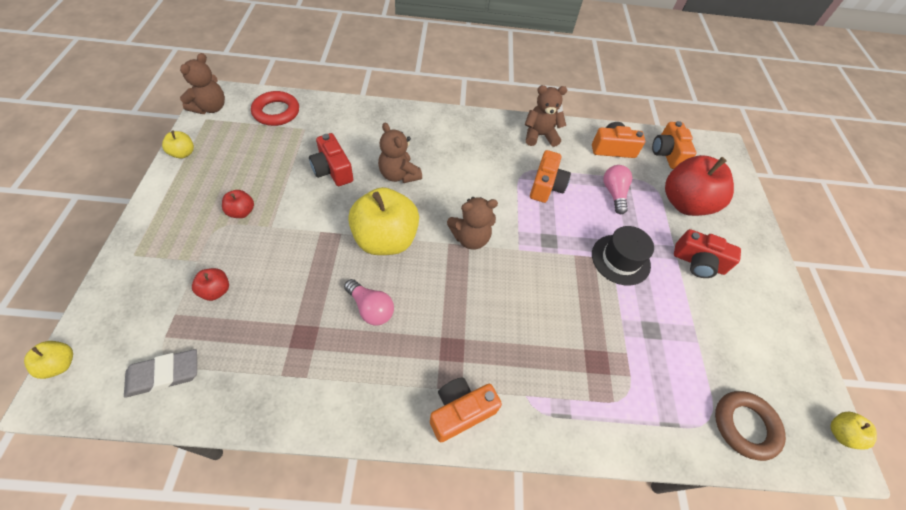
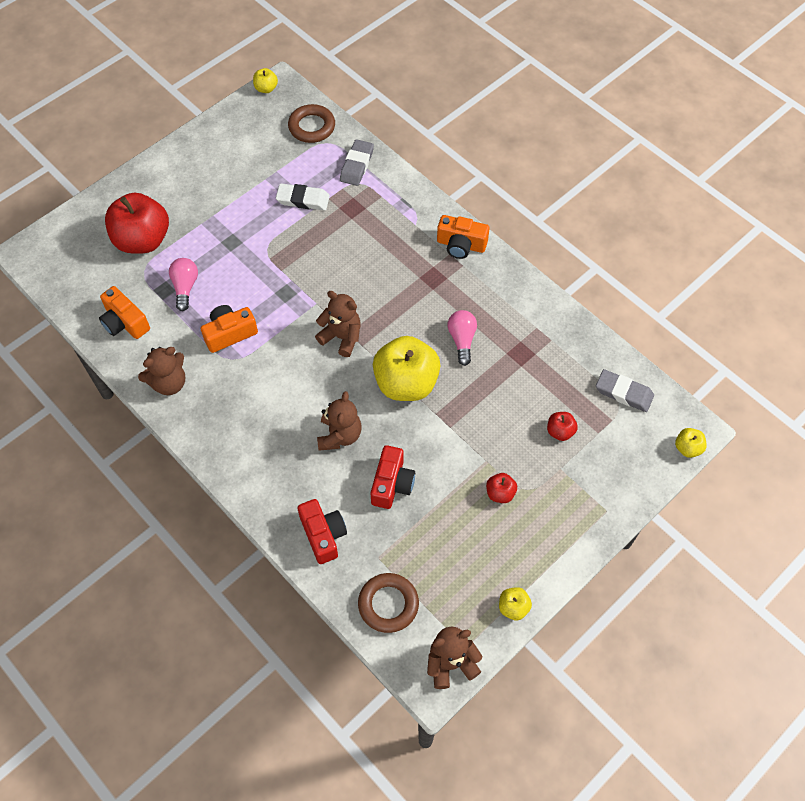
camera: 130 degrees left, 5 degrees up
red ring [251,91,299,126] -> brown ring [358,573,419,633]
brown teddy bear [525,85,567,147] -> brown teddy bear turned 75 degrees counterclockwise [138,347,185,395]
black hat [592,226,654,286] -> none
pink light bulb [603,165,632,214] -> pink light bulb turned 135 degrees clockwise [169,258,198,311]
orange camera [652,121,696,169] -> none
red camera [674,229,741,278] -> red camera moved to [297,499,347,564]
none -> white eraser [276,183,330,210]
none -> grey eraser [340,139,374,186]

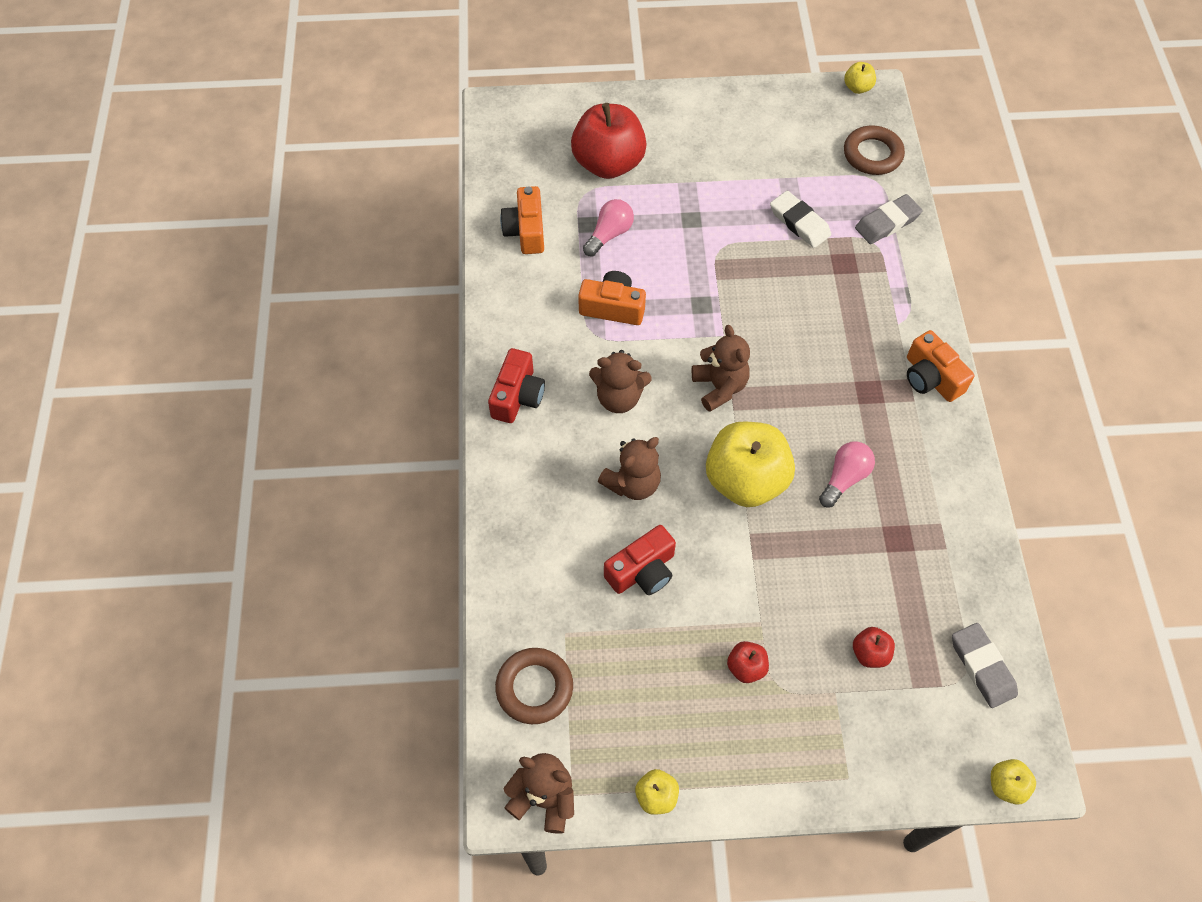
camera: 40 degrees right, 0 degrees up
brown teddy bear [138,347,185,395] -> brown teddy bear moved to [589,350,652,413]
red camera [297,499,347,564] -> red camera moved to [488,348,545,423]

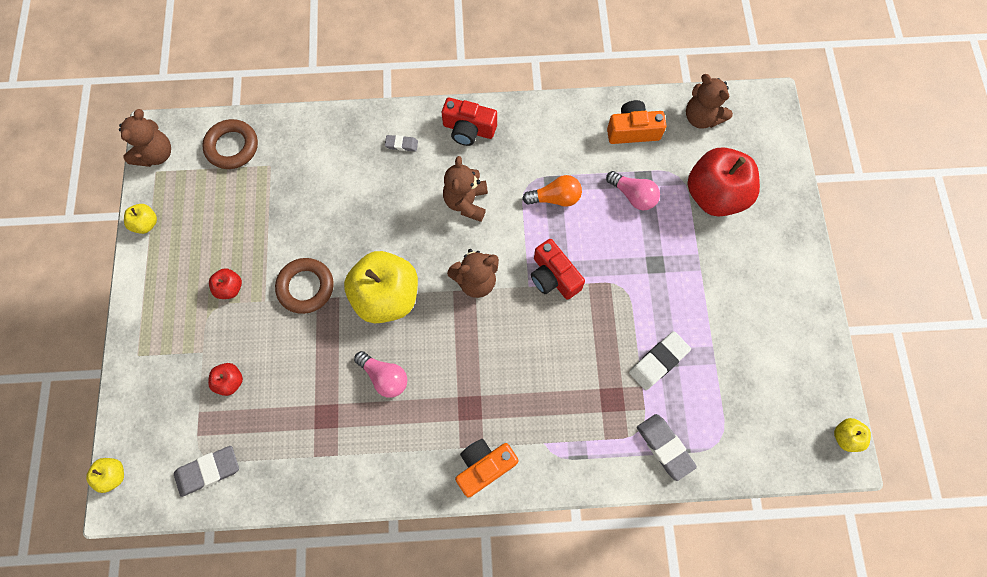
camera: 90 degrees right, 10 degrees up
orange camera [578,271,646,325] -> orange light bulb [522,175,582,207]
brown teddy bear [598,437,661,500] -> brown teddy bear moved to [686,74,733,129]
red camera [604,525,676,595] -> red camera moved to [531,239,585,300]
brown ring [844,125,905,175] -> brown ring moved to [275,258,334,314]
none -> grey eraser [385,135,418,152]

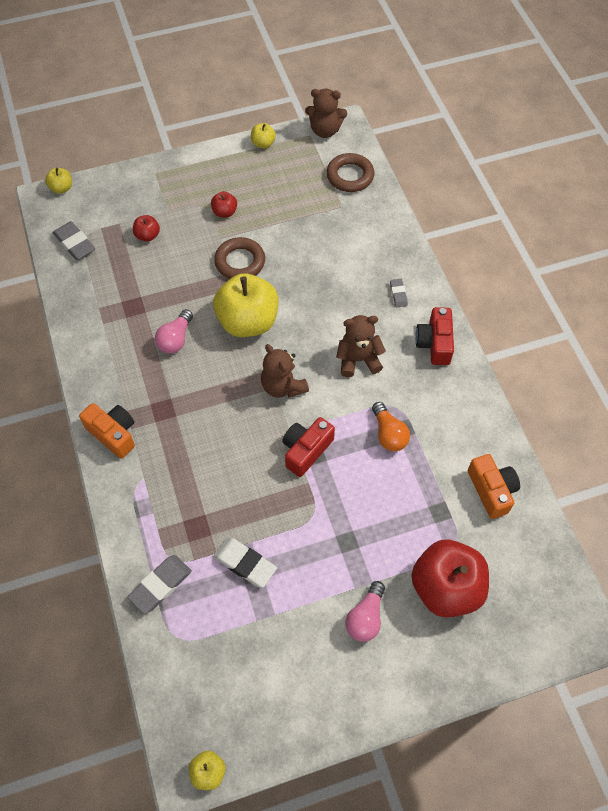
camera: 75 degrees right, 10 degrees down
pink light bulb [606,171,660,211] -> pink light bulb moved to [345,581,385,642]
brown teddy bear [686,74,733,129] -> none

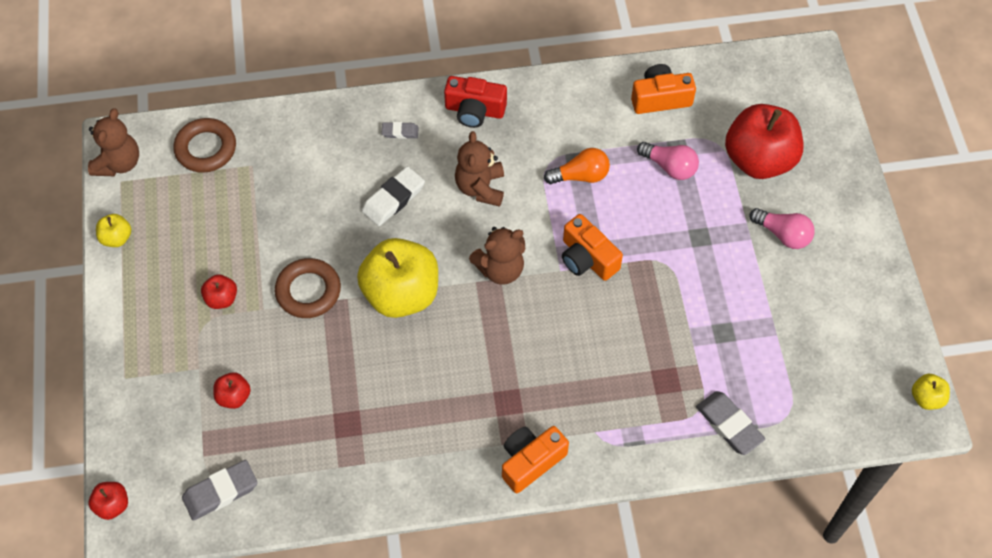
camera: 80 degrees left, 0 degrees up
yellow apple [45,168,72,194] -> red apple [89,482,128,520]
pink light bulb [155,309,193,354] -> pink light bulb moved to [637,142,699,180]
white eraser [213,537,277,588] -> white eraser moved to [362,166,425,226]
red camera [282,417,335,477] -> orange camera [562,214,623,281]

